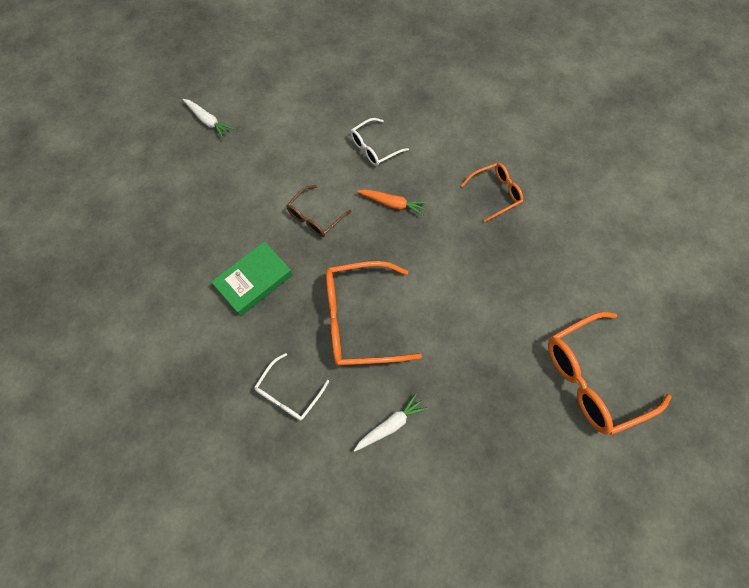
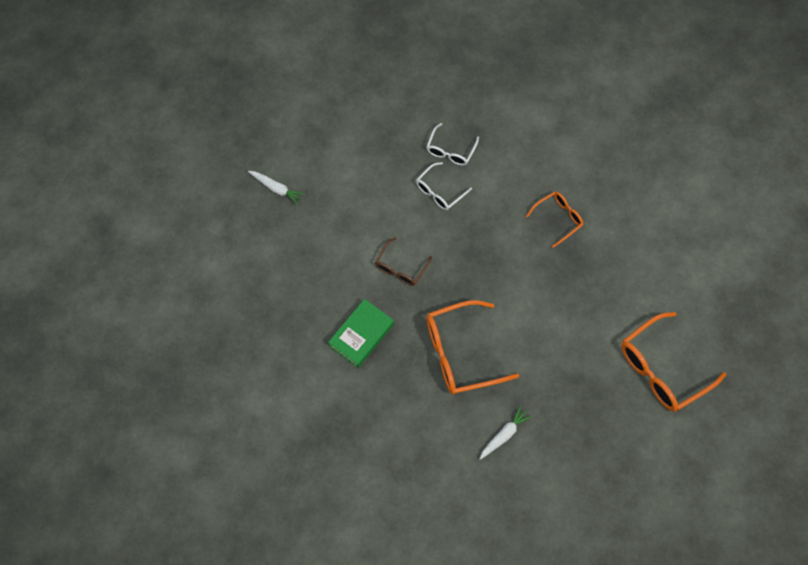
camera: 10 degrees left, 0 degrees up
white glasses [254,353,329,421] -> white glasses moved to [427,123,479,166]
orange carrot [357,190,427,216] -> none

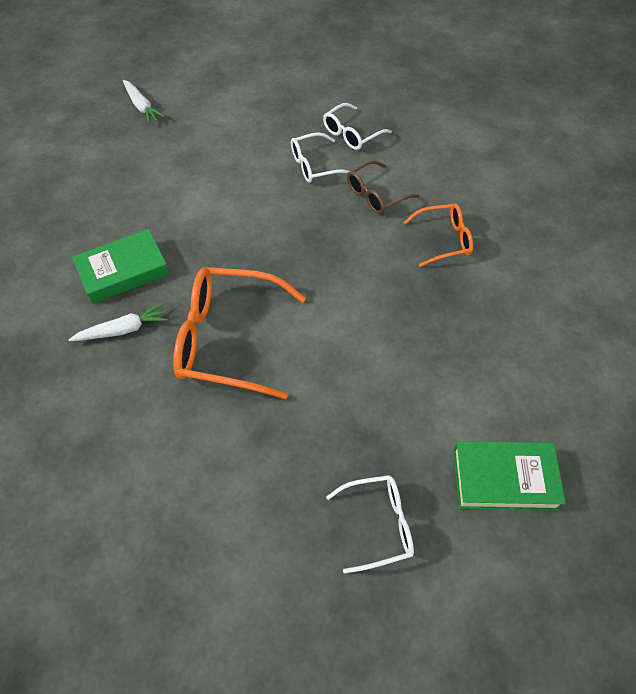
camera: 25 degrees right, 10 degrees down
brown glasses [375,238,432,286] -> brown glasses moved to [347,160,420,214]
white carrot [479,406,532,460] -> white carrot moved to [69,303,168,341]
orange glasses [621,312,726,412] -> green book [453,441,566,511]
none -> white glasses [326,475,414,574]

